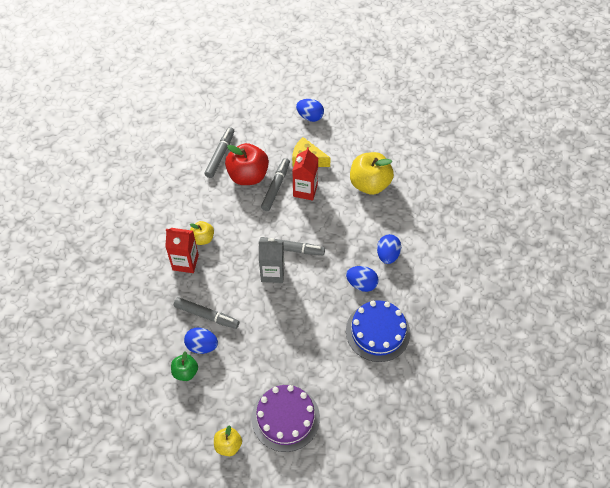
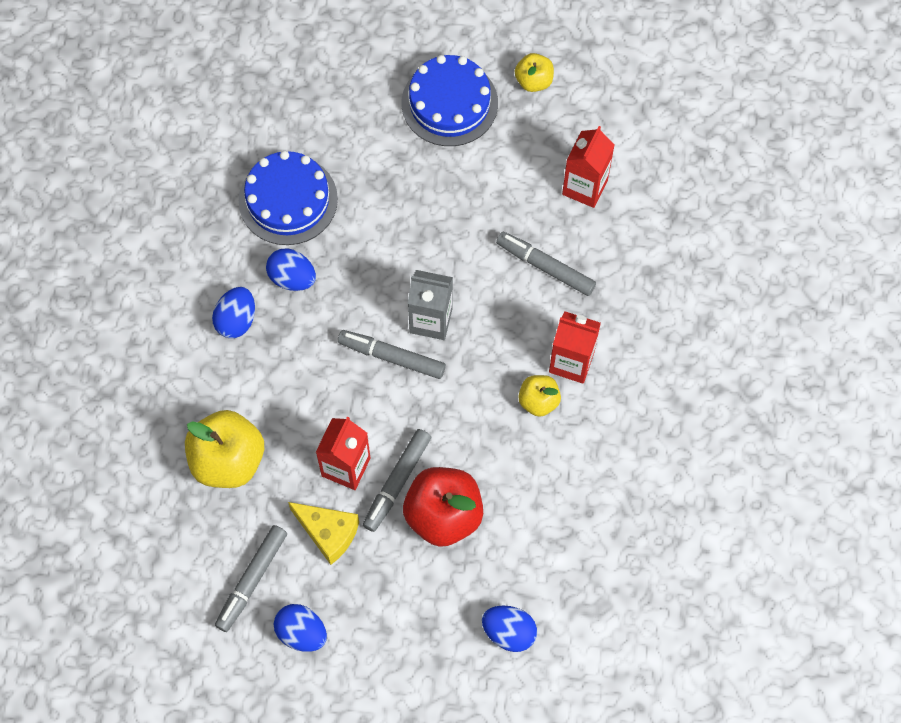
camera: 170 degrees left, 10 degrees up
green apple [171,351,198,381] -> red carton [562,126,615,208]
blue egg [184,327,218,354] -> blue egg moved to [482,606,537,652]
grey marker [204,127,234,178] -> grey marker moved to [215,525,287,632]
purple cake [252,385,320,452] -> blue cake [402,55,498,146]

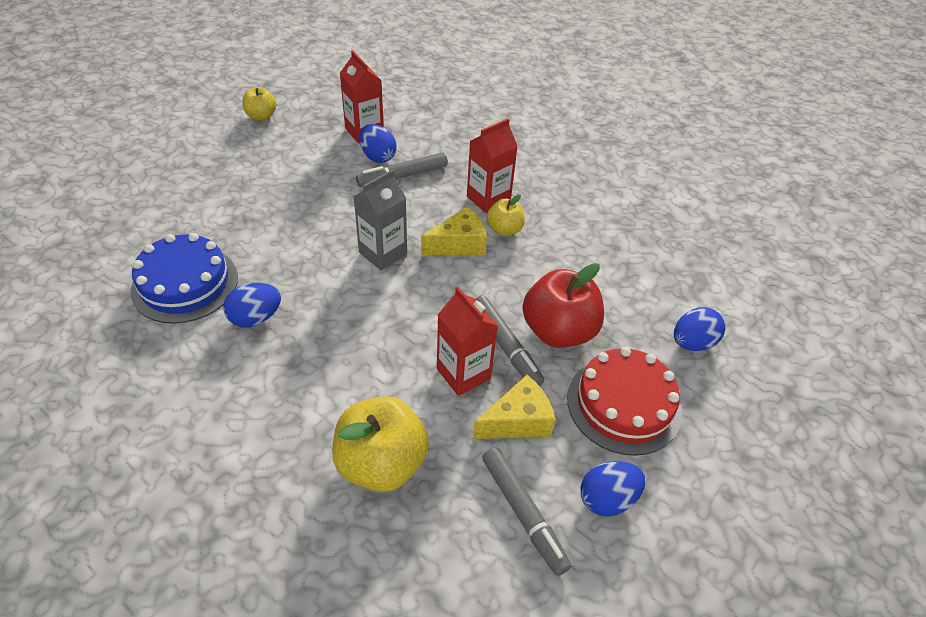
camera: 60 degrees left, 20 degrees down
blue egg [212,287,255,338] -> blue egg moved to [359,124,397,163]
grey marker [338,330,446,379] -> none
blue cake [402,55,498,146] -> none
none -> yellow cheese [421,207,487,255]
none -> red cake [567,347,682,456]

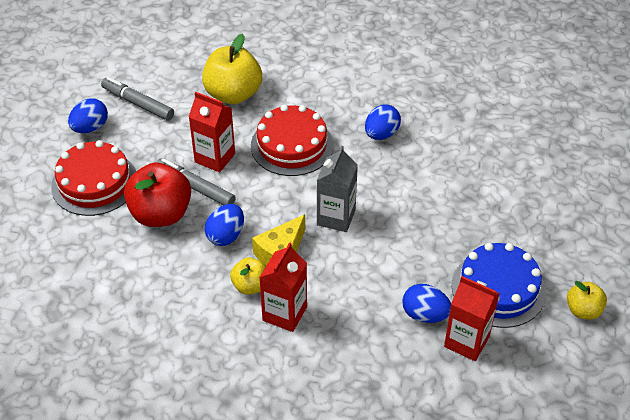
camera: 155 degrees right, 0 degrees up
blue cake [130,233,238,324] -> blue cake moved to [452,243,546,328]
grey marker [356,153,448,187] -> none
yellow cheese [473,375,556,439] -> none
blue egg [674,307,725,351] -> blue egg moved to [205,204,244,246]
none -> red cake [251,105,334,176]

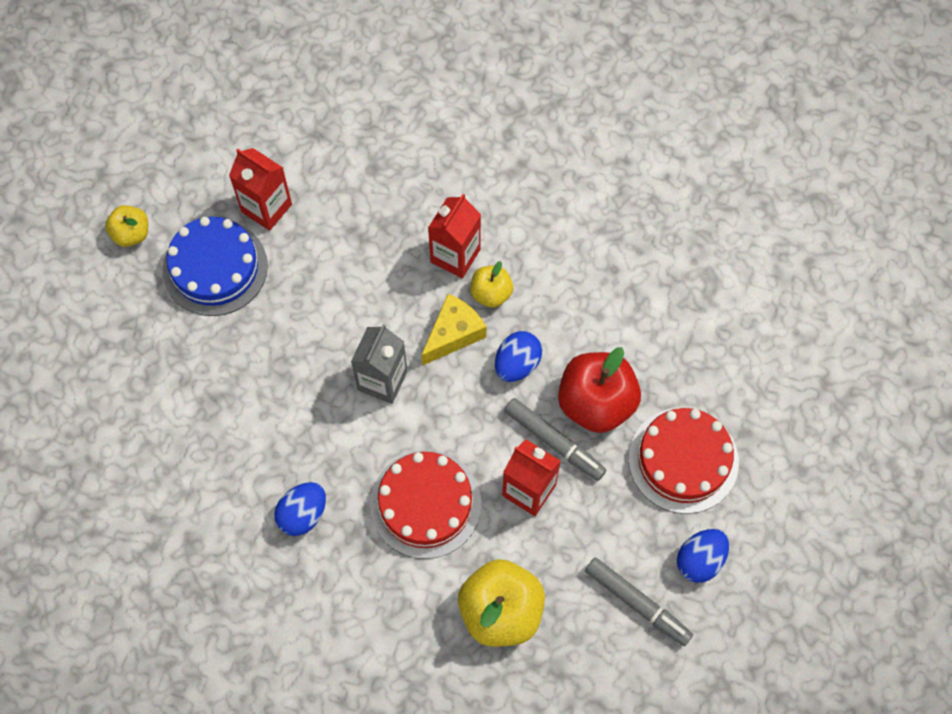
camera: 175 degrees left, 20 degrees up
blue egg [402,284,451,323] -> none

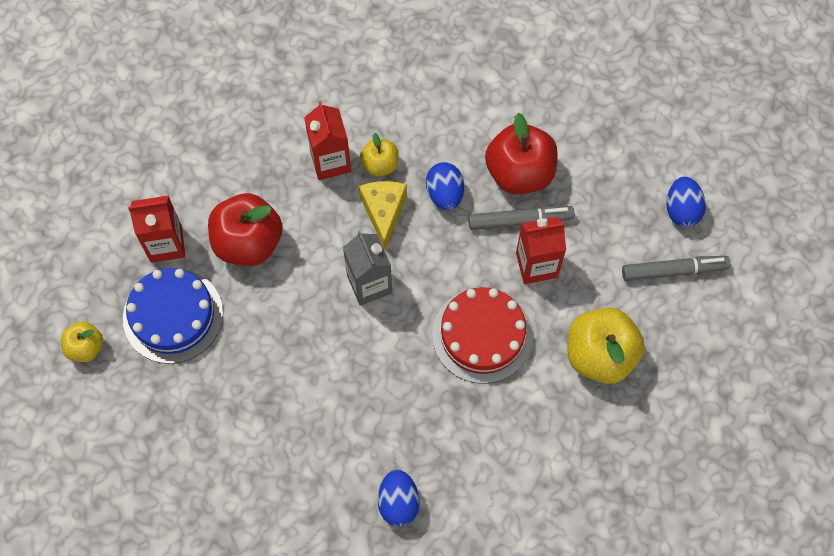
camera: 45 degrees left, 0 degrees up
blue egg [274,482,326,536] -> blue egg moved to [378,470,420,527]
red cake [629,408,739,514] -> none
none -> red apple [208,193,283,266]

